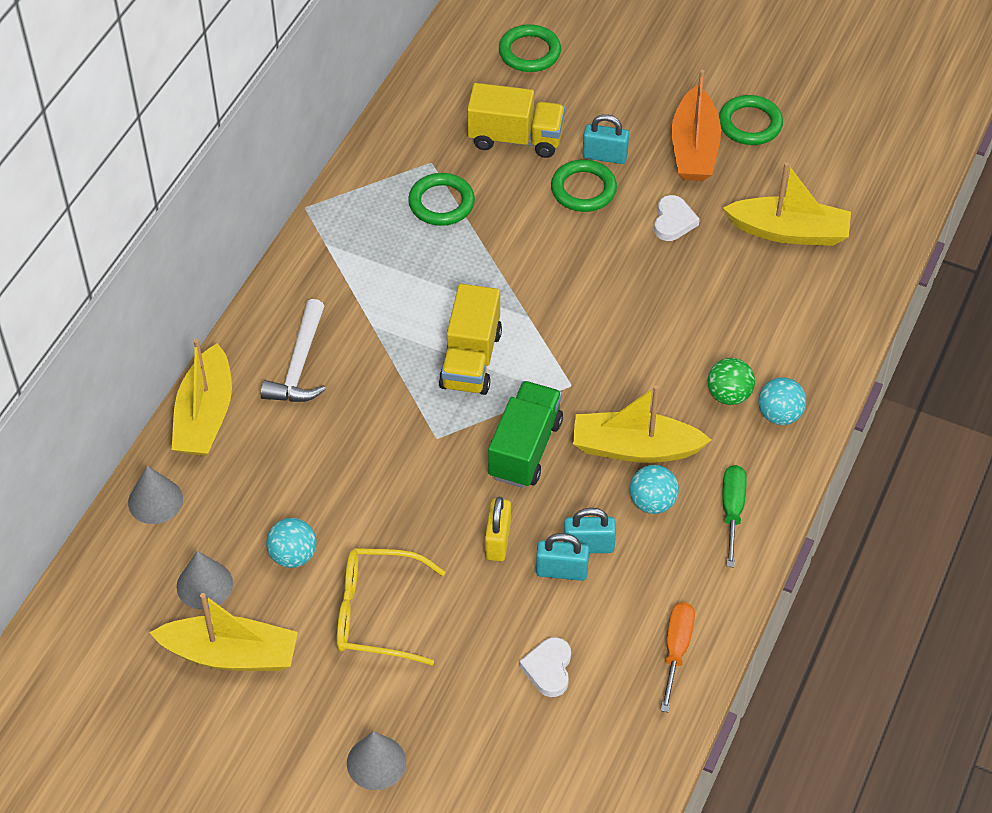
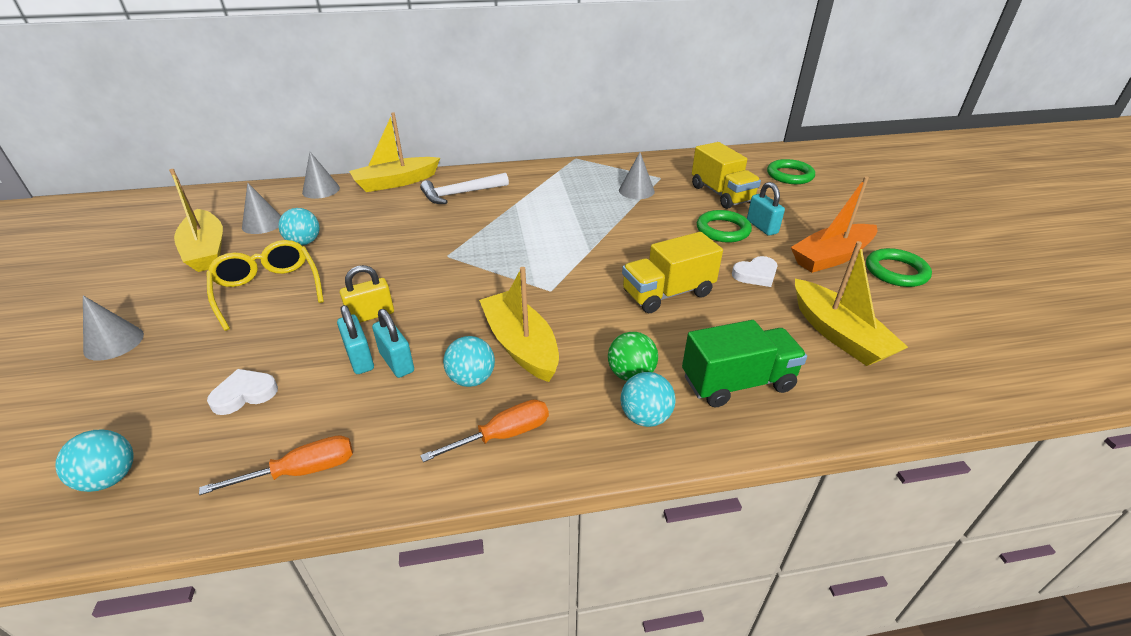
camera: 55 degrees right, 15 degrees down
green ring [408,173,475,226] -> grey cone [619,152,655,199]
yellow truck [439,284,502,395] -> yellow truck moved to [622,232,723,313]
green truck [488,381,563,488] -> green truck moved to [682,320,807,407]
green screwdriver [722,465,747,568] -> orange screwdriver [420,400,549,462]
none -> turquoise ball [55,429,134,492]

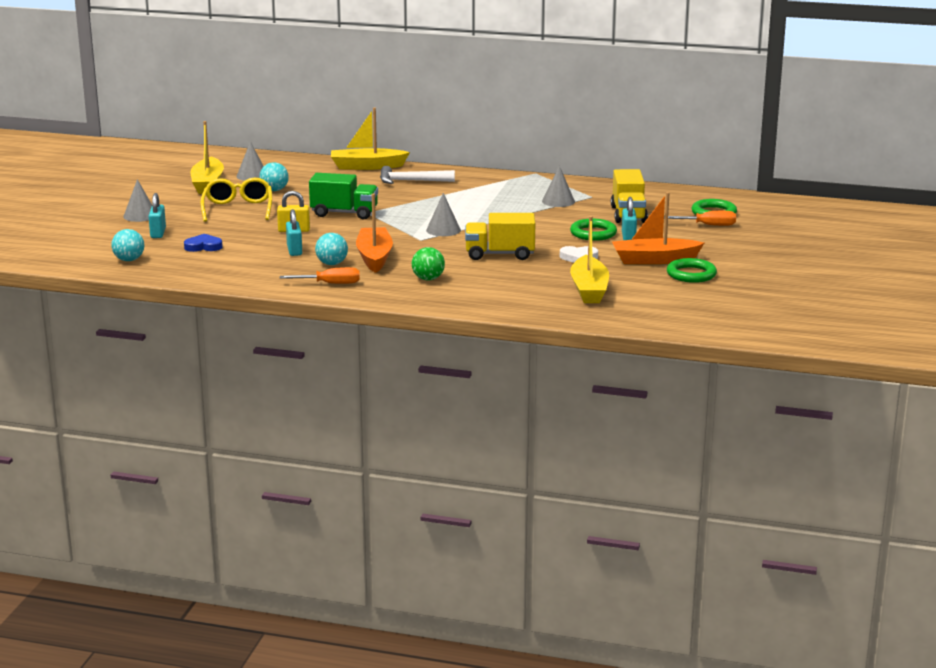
camera: 25 degrees right, 15 degrees down
orange screwdriver [199,435,353,495] -> orange screwdriver moved to [664,211,736,226]
white heart [207,369,278,415] -> blue heart [184,234,223,252]
grey cone [302,152,340,199] -> grey cone moved to [426,193,461,236]
turquoise padlock [337,305,374,374] -> turquoise padlock moved to [148,193,166,238]
yellow boat [479,267,559,382] -> orange boat [356,194,393,273]
turquoise ball [621,372,675,427] -> none
green truck [682,320,807,407] -> green truck moved to [309,173,378,220]

